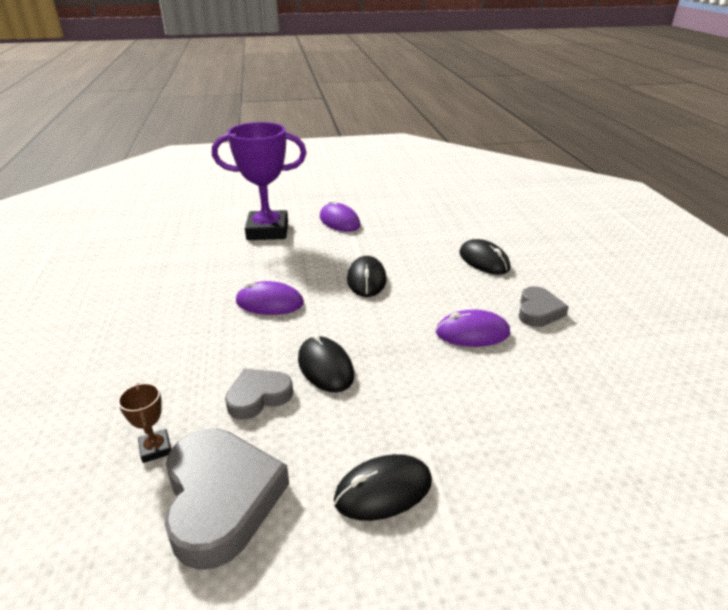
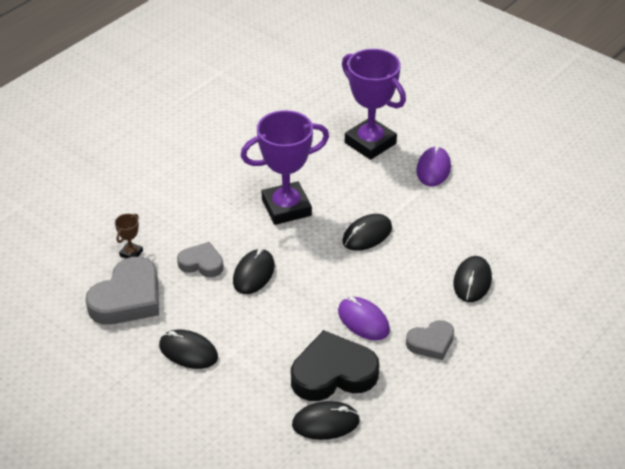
camera: 50 degrees right, 10 degrees up
purple mouse [236,281,304,315] -> purple trophy [241,110,329,225]
none -> black heart [291,330,379,401]
none -> black mouse [292,401,360,440]

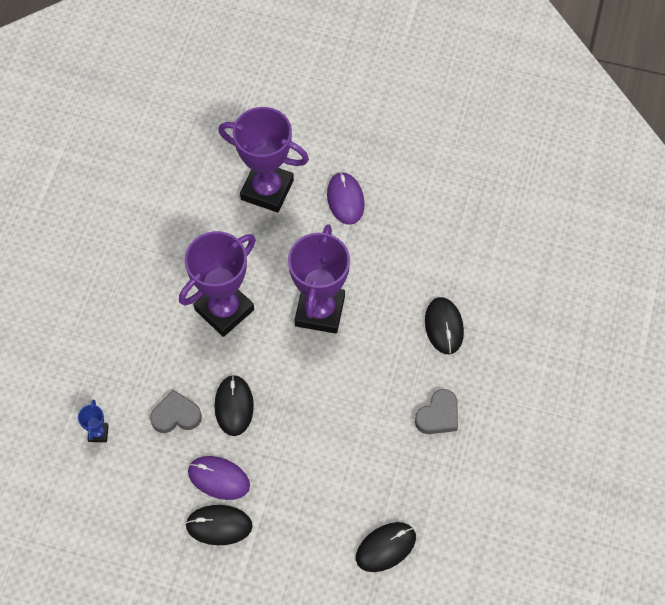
camera: 25 degrees left, 20 degrees up
grey heart [85,257,159,325] -> none
brown trophy [115,214,143,258] -> blue trophy [78,400,109,442]
black heart [291,330,379,401] -> none
purple mouse [338,297,390,340] -> purple mouse moved to [188,456,250,500]
black mouse [342,214,392,251] -> purple trophy [288,224,350,334]

